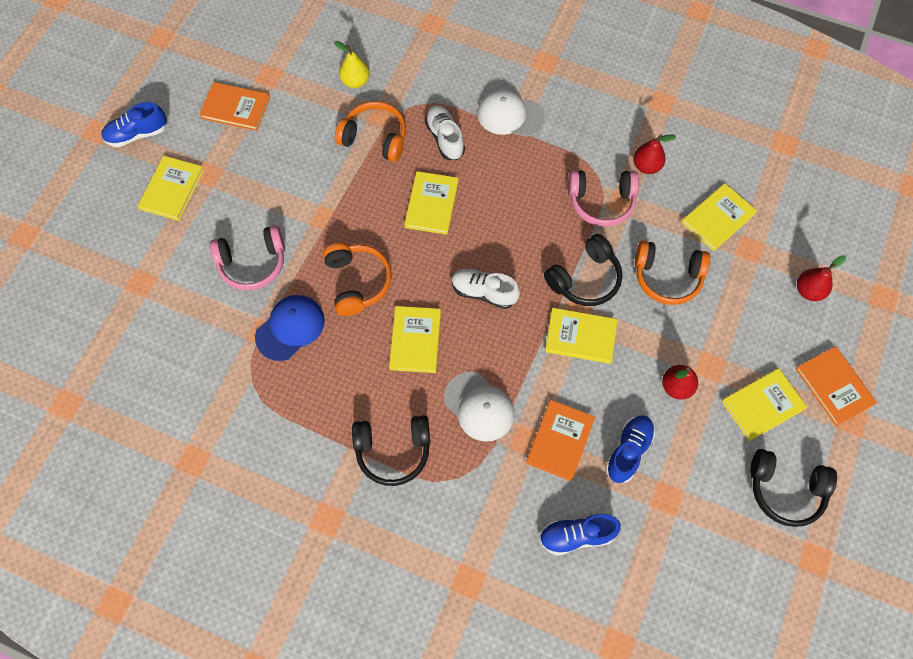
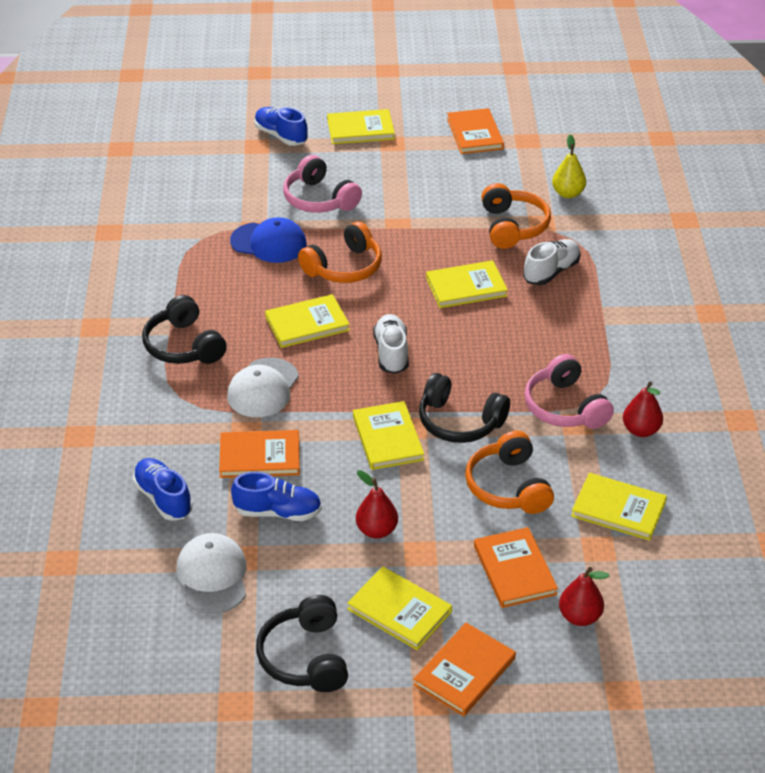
camera: 65 degrees right, 25 degrees down
blue shoe [101,102,167,147] -> blue shoe moved to [254,107,308,146]
white cap [477,89,545,137] -> white cap moved to [176,533,247,614]
none -> orange book [474,527,558,608]

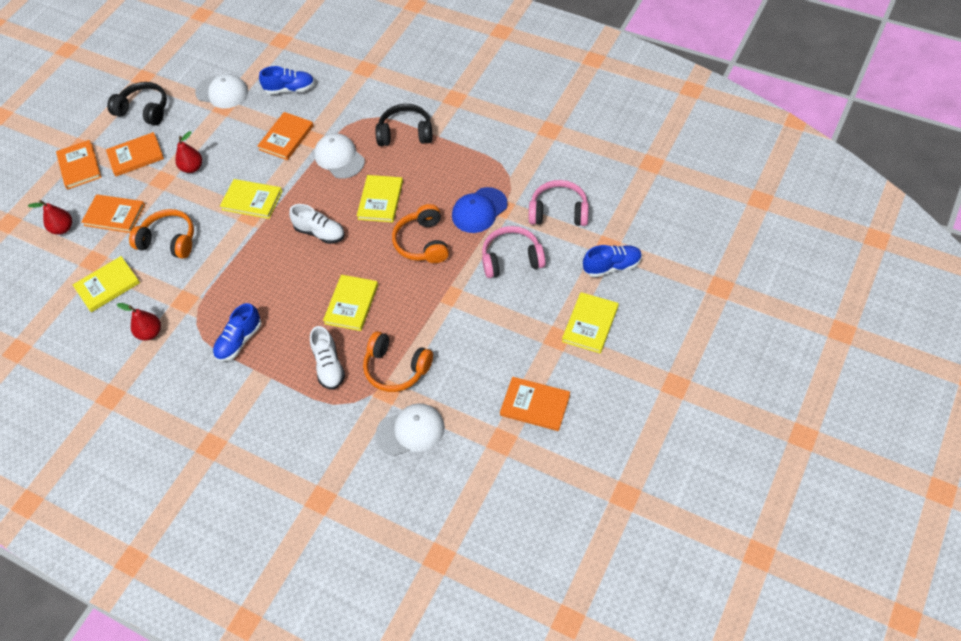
camera: 125 degrees right, 15 degrees up
blue shoe [231,472,322,521] -> blue shoe moved to [213,303,261,361]
yellow book [347,566,452,650] -> orange book [106,132,164,176]
black headphones [419,373,510,443] -> none
pink headphones [524,354,614,429] -> pink headphones moved to [529,180,589,226]
yellow pear [552,135,586,198] -> white cap [376,403,445,456]

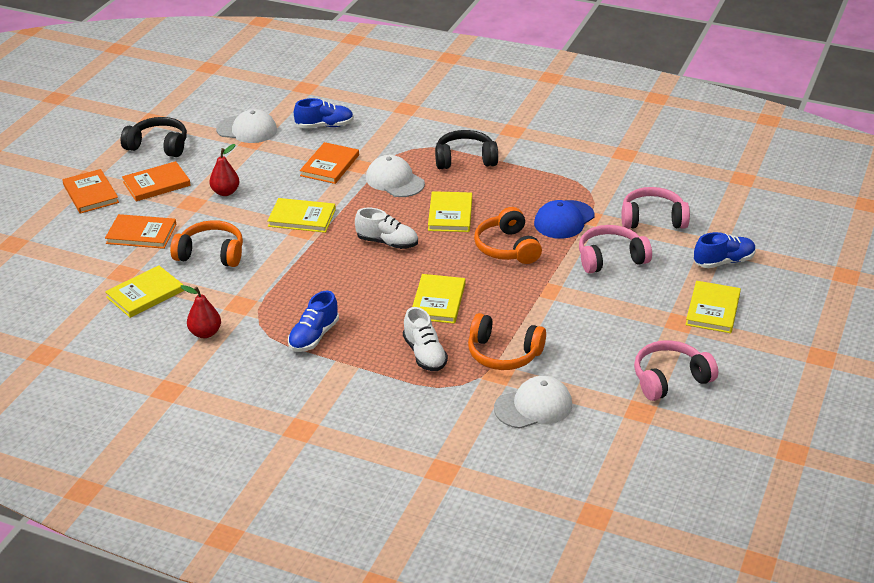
camera: 10 degrees left, 20 degrees down
red pear [28,200,72,235] -> none
orange book [500,377,570,431] -> pink headphones [634,340,718,401]

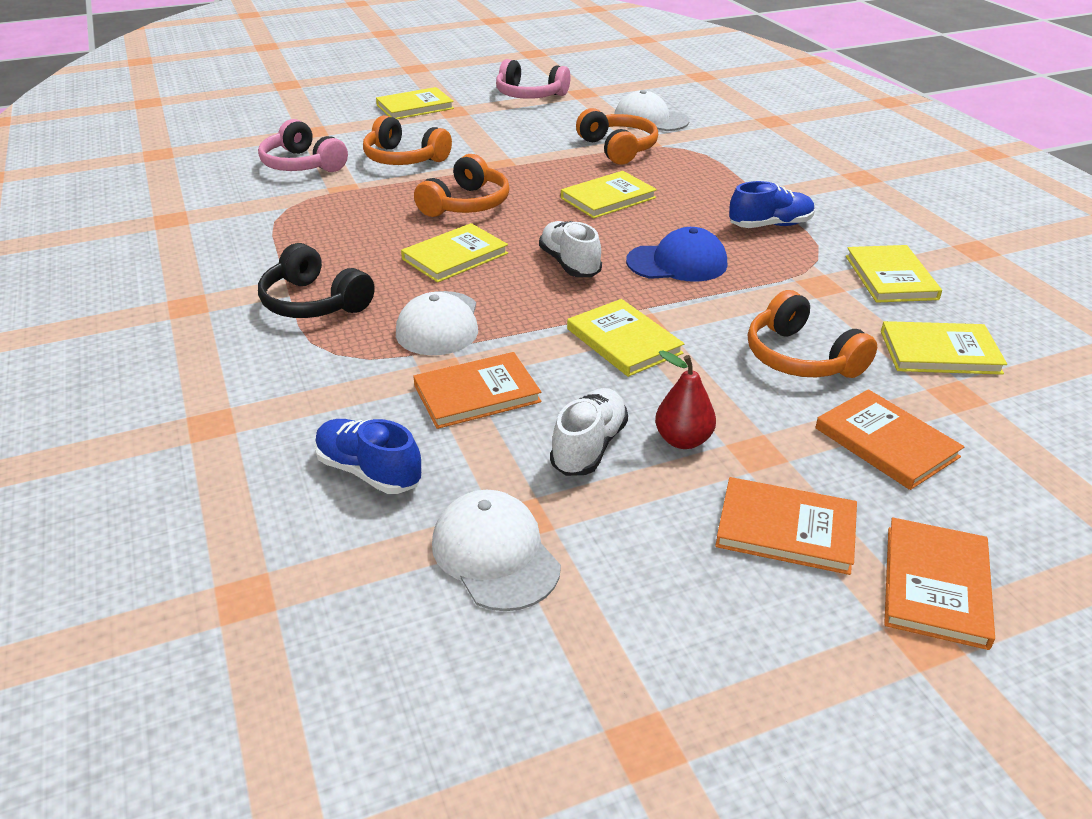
camera: 135 degrees left, 0 degrees up
black headphones [121,117,187,157] -> none
red pear [180,285,221,338] -> yellow book [846,245,942,303]
white shoe [403,307,448,371] -> white shoe moved to [550,388,628,476]
blue cap [534,200,594,239] -> blue cap moved to [626,227,727,282]
pink headphones [579,225,652,274] -> orange headphones [363,115,452,165]
blue shoe [694,232,756,268] -> none

